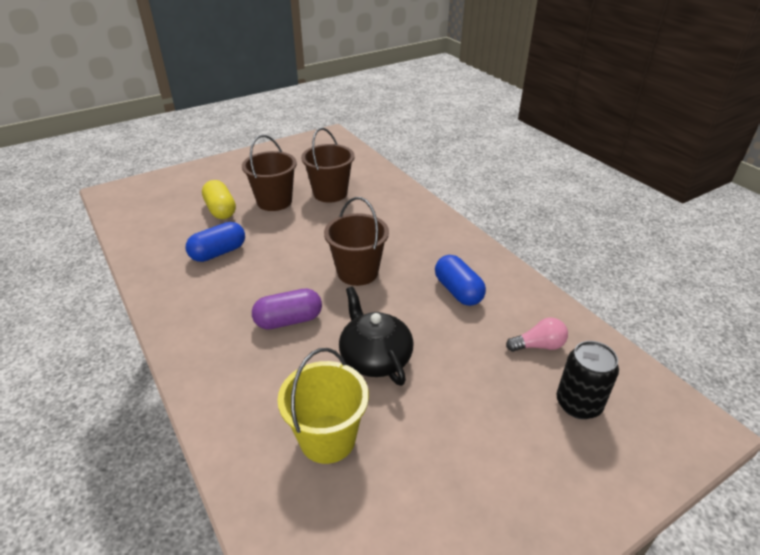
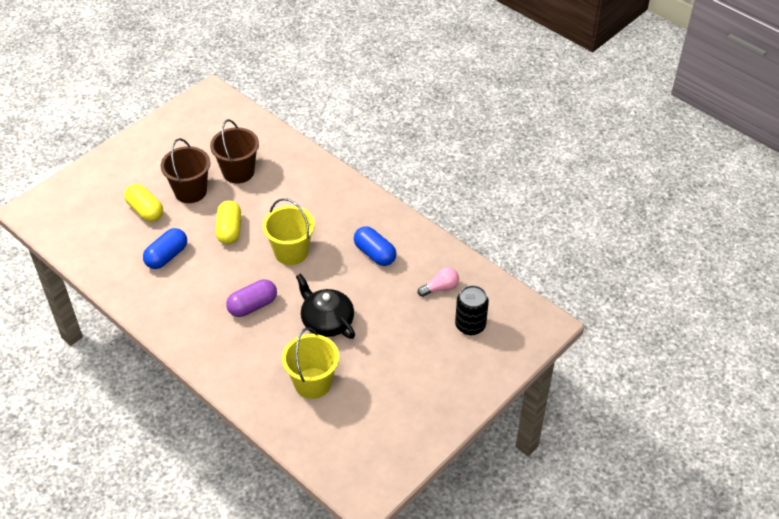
camera: 15 degrees left, 10 degrees up
brown bucket [324,197,389,286] -> yellow bucket [263,198,315,265]
none -> yellow capsule [216,201,241,244]

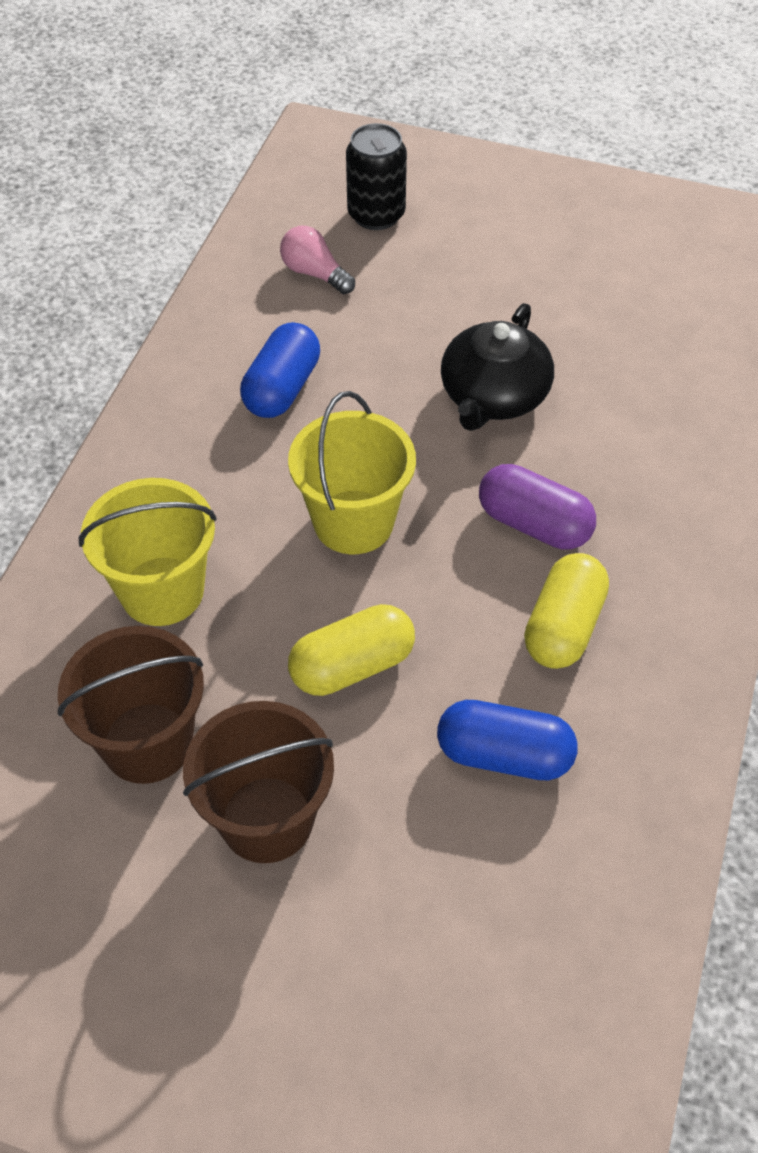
camera: 115 degrees left, 5 degrees up
yellow capsule [124,184,163,222] -> yellow capsule moved to [524,553,609,669]
yellow bucket [282,327,339,399] -> yellow bucket moved to [79,478,217,626]

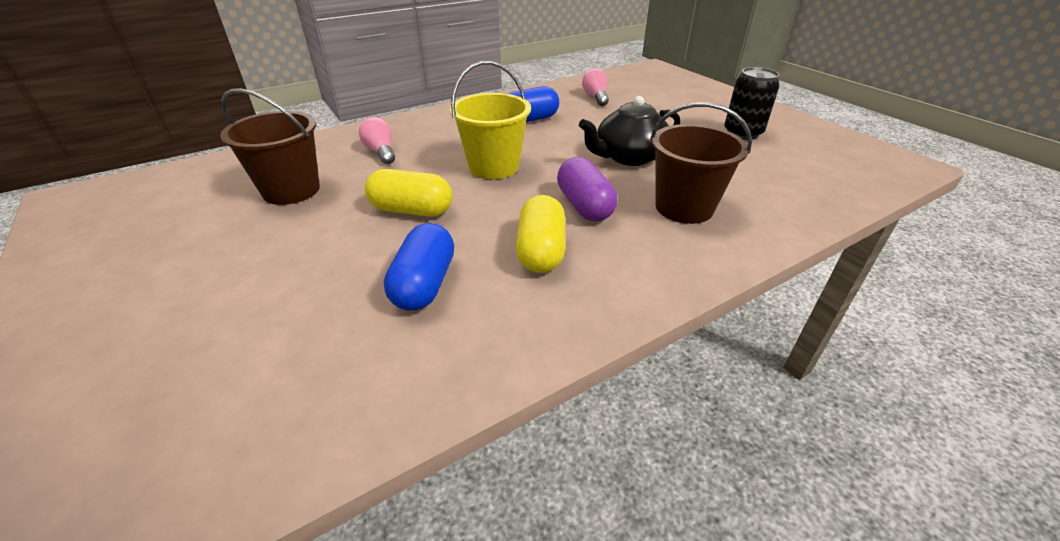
camera: 40 degrees right, 15 degrees down
yellow bucket [79,478,217,626] -> pink light bulb [359,117,395,164]
brown bucket [183,701,334,863] -> brown bucket moved to [650,102,752,224]
black can [346,123,407,230] -> black can moved to [724,67,780,140]
blue capsule [437,700,578,780] -> blue capsule turned 45 degrees clockwise [384,223,454,311]
yellow capsule [524,553,609,669] -> yellow capsule turned 60 degrees counterclockwise [516,195,566,273]

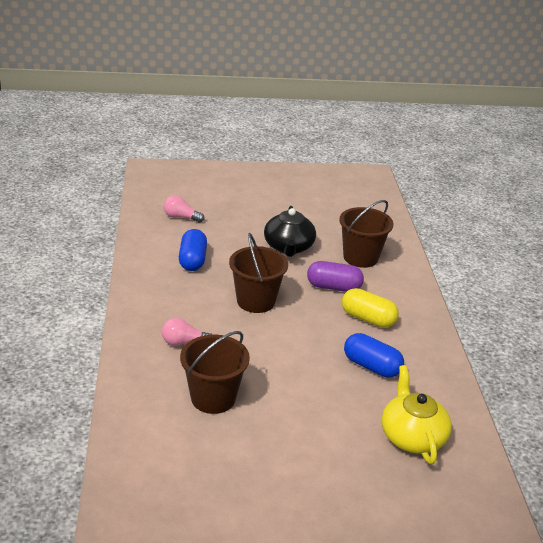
camera: 65 degrees left, 5 degrees down
yellow capsule [365,169,452,217] -> none
yellow bucket [450,61,531,179] -> brown bucket [229,233,288,313]
black can [724,67,780,140] -> none
none -> yellow teapot [382,365,452,464]

